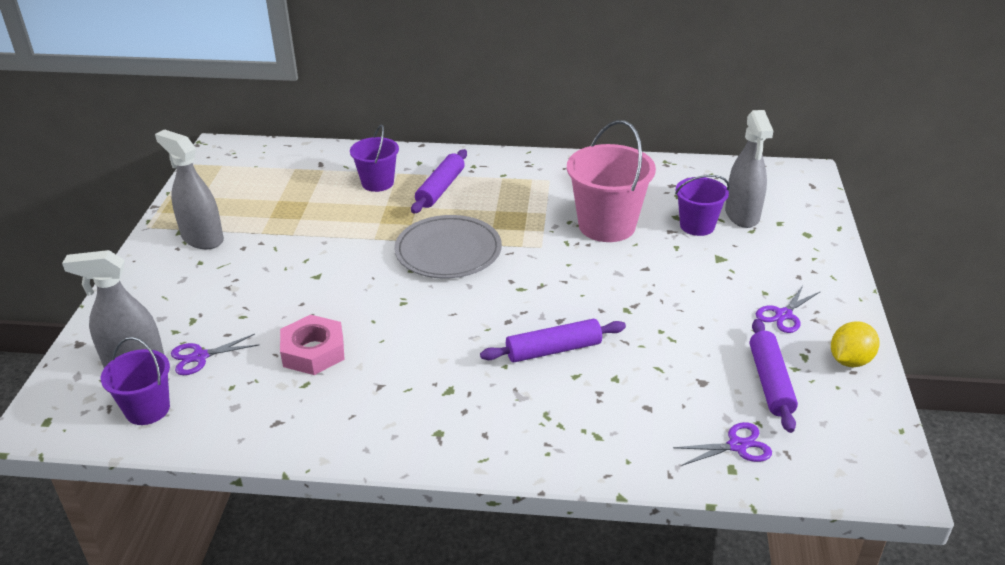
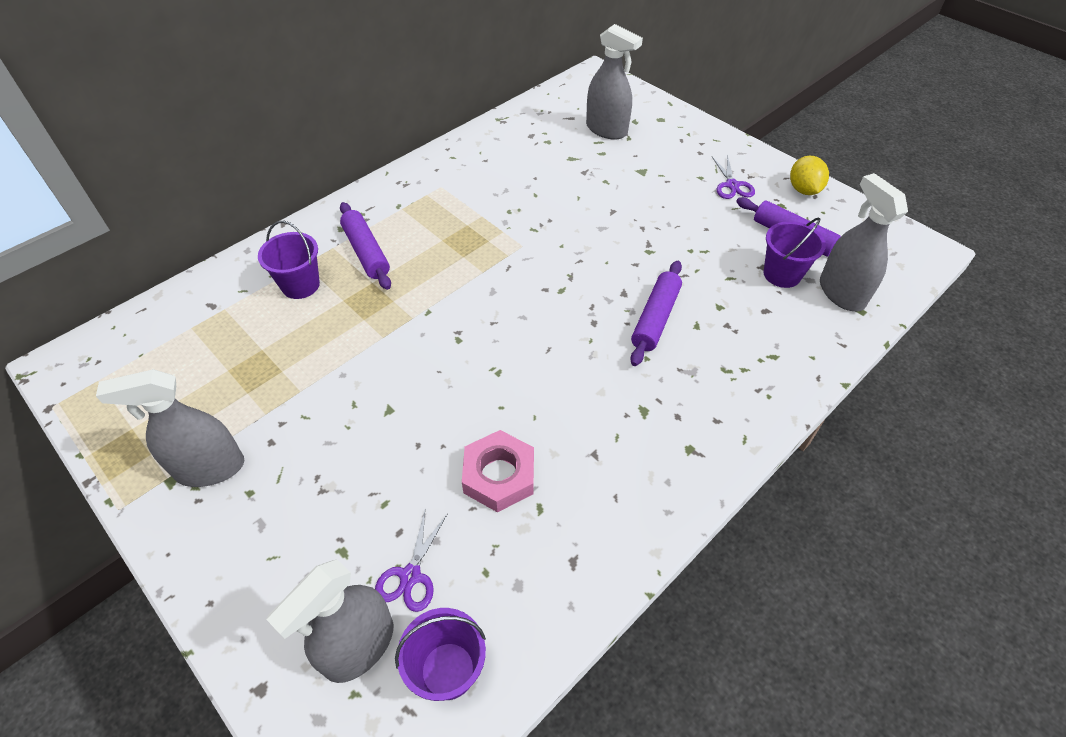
camera: 50 degrees left, 15 degrees up
grey plate [394,215,502,279] -> none
pink bucket [567,120,656,242] -> none
purple scissors [673,422,772,466] -> grey spray bottle [820,173,908,311]
purple bucket [675,175,730,236] -> purple bucket moved to [764,217,826,288]

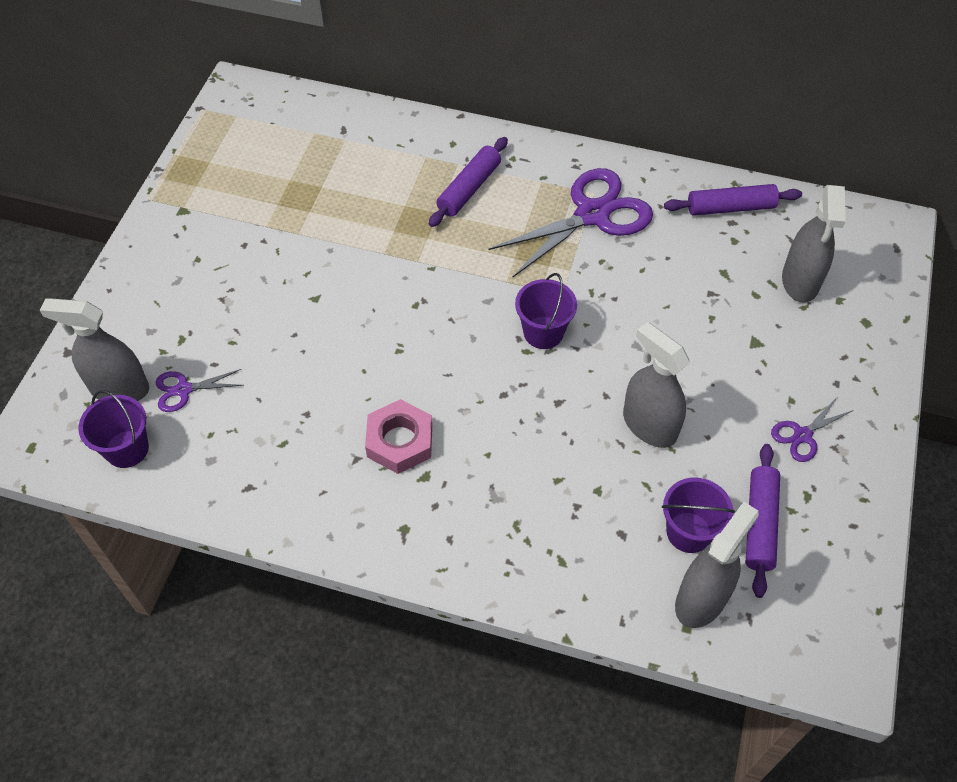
camera: 60 degrees right, 5 degrees up
grey spray bottle [96,369,244,487] -> grey spray bottle moved to [623,322,690,448]
purple bucket [258,221,320,299] -> purple bucket moved to [515,273,577,349]
pink nut [462,430,534,512] -> pink nut moved to [365,399,432,474]
purple rolling pin [630,261,682,366] -> purple rolling pin moved to [664,184,802,216]
yellow lemon [790,156,829,195] -> none
none -> purple scissors [489,168,653,278]

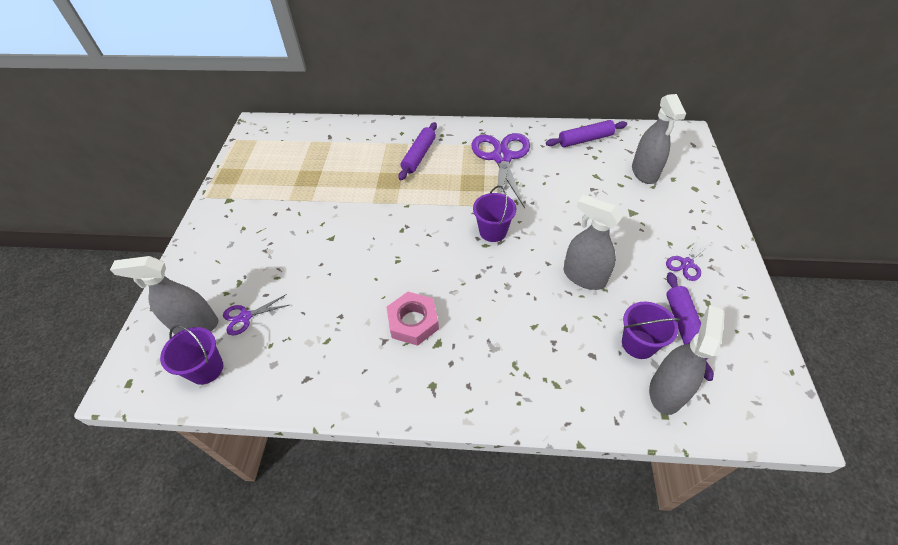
camera: 10 degrees left, 5 degrees down
purple scissors [489,168,653,278] -> purple scissors turned 45 degrees counterclockwise [471,133,530,208]

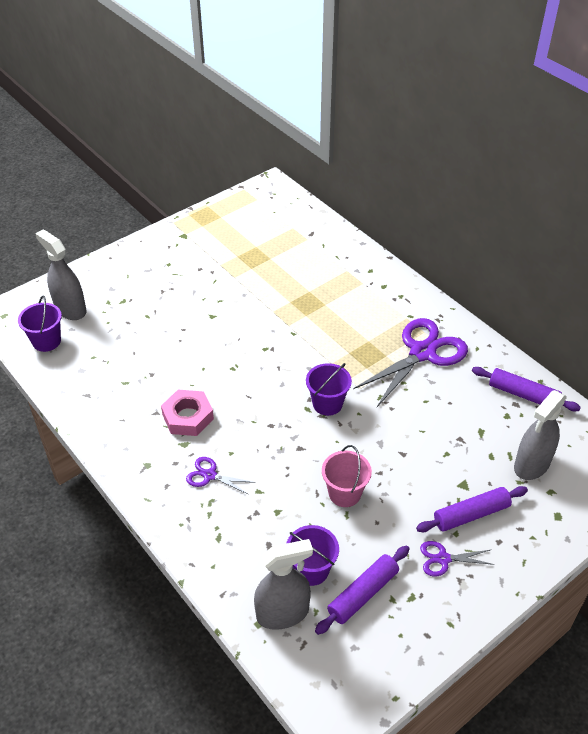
camera: 45 degrees right, 5 degrees down
purple scissors [223,294,289,335] -> purple scissors moved to [186,457,255,495]
purple rolling pin [398,122,437,180] -> purple rolling pin moved to [416,486,528,532]
grey spray bottle [564,195,622,290] -> pink bucket [322,445,372,507]

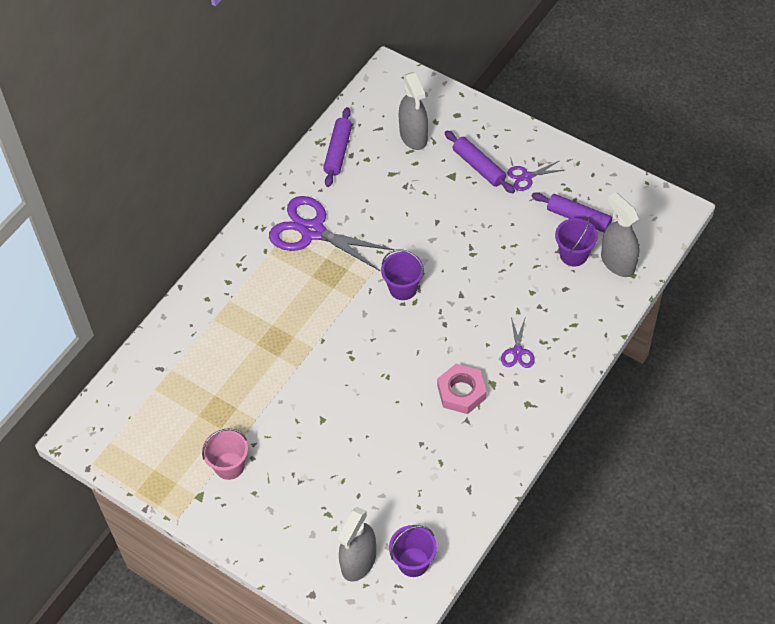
camera: 105 degrees left, 10 degrees up
pink bucket [322,445,372,507] -> pink bucket moved to [202,428,248,480]
purple scissors [420,541,494,576] -> purple scissors turned 90 degrees clockwise [507,161,564,191]
grey spray bottle [514,390,567,480] -> grey spray bottle turned 45 degrees clockwise [399,72,428,150]

